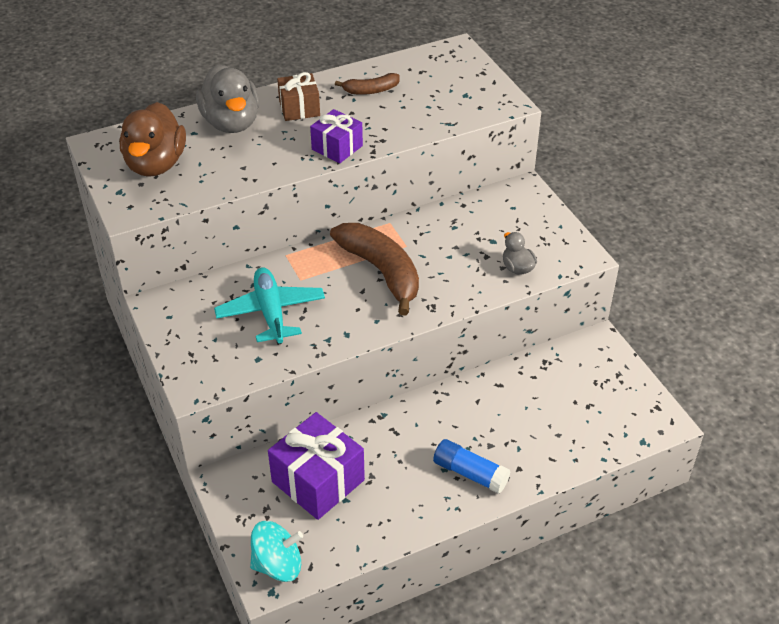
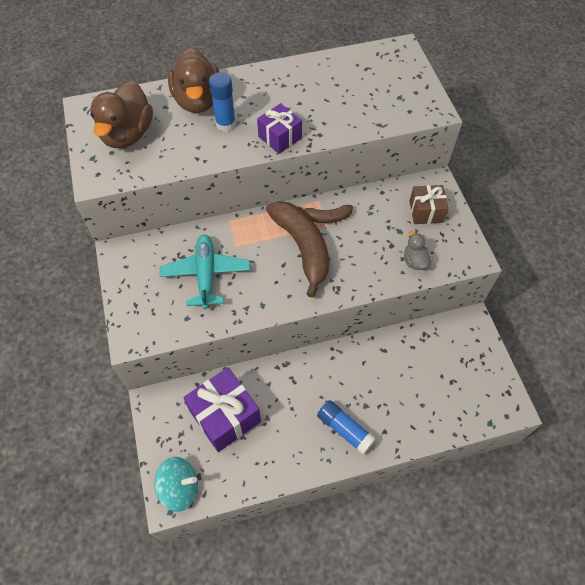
camera: 10 degrees right, 15 degrees up
grey duck [196,64,259,133] -> brown duck [168,48,219,113]
brown gift [277,72,320,121] -> brown gift moved to [409,185,449,224]
brown banana [335,73,400,95] -> brown banana moved to [297,205,353,223]
none -> blue glue stick [209,72,236,132]

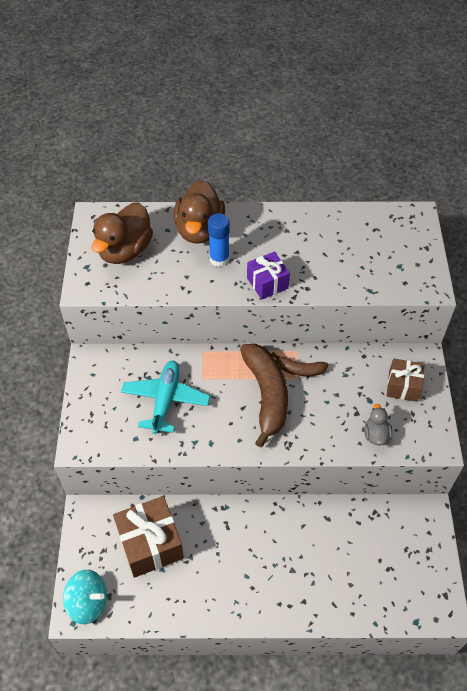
camera: 15 degrees right, 5 degrees down
purple gift [183,367,261,452] -> brown gift [113,496,184,578]
blue glue stick [317,400,376,455] -> none

